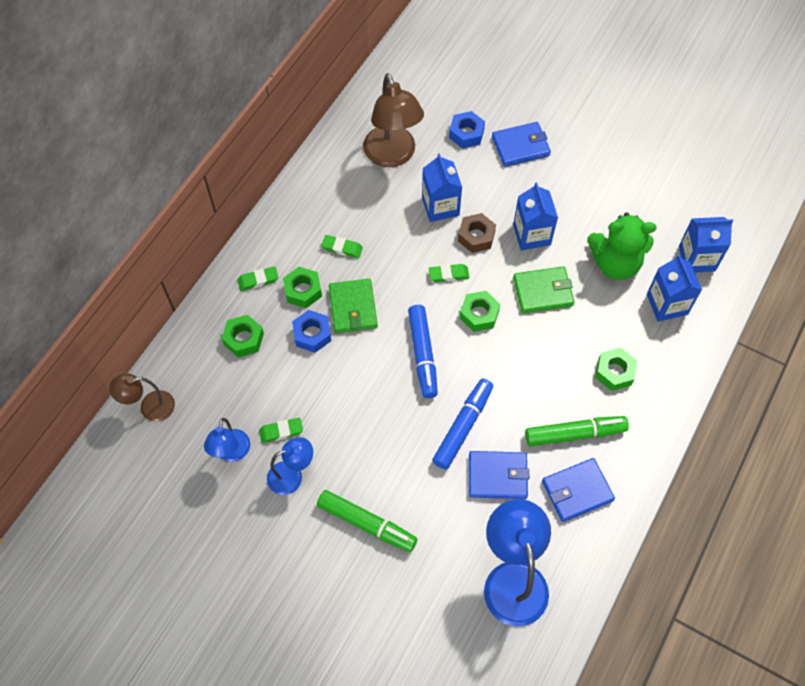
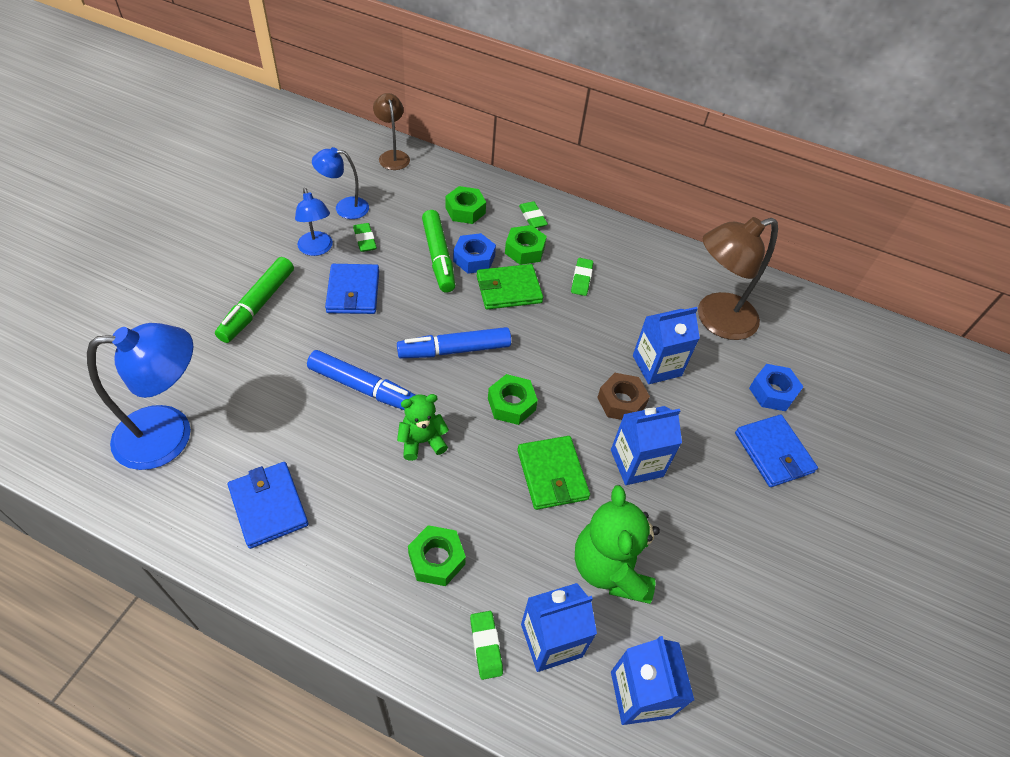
camera: 80 degrees right, 10 degrees down
green eraser [429,264,470,282] -> green eraser moved to [470,611,503,680]
blue wallet [469,451,529,499] -> blue wallet moved to [325,264,379,314]
green marker [525,416,629,446] -> green marker moved to [422,210,455,292]
none -> green teddy bear [397,394,449,461]

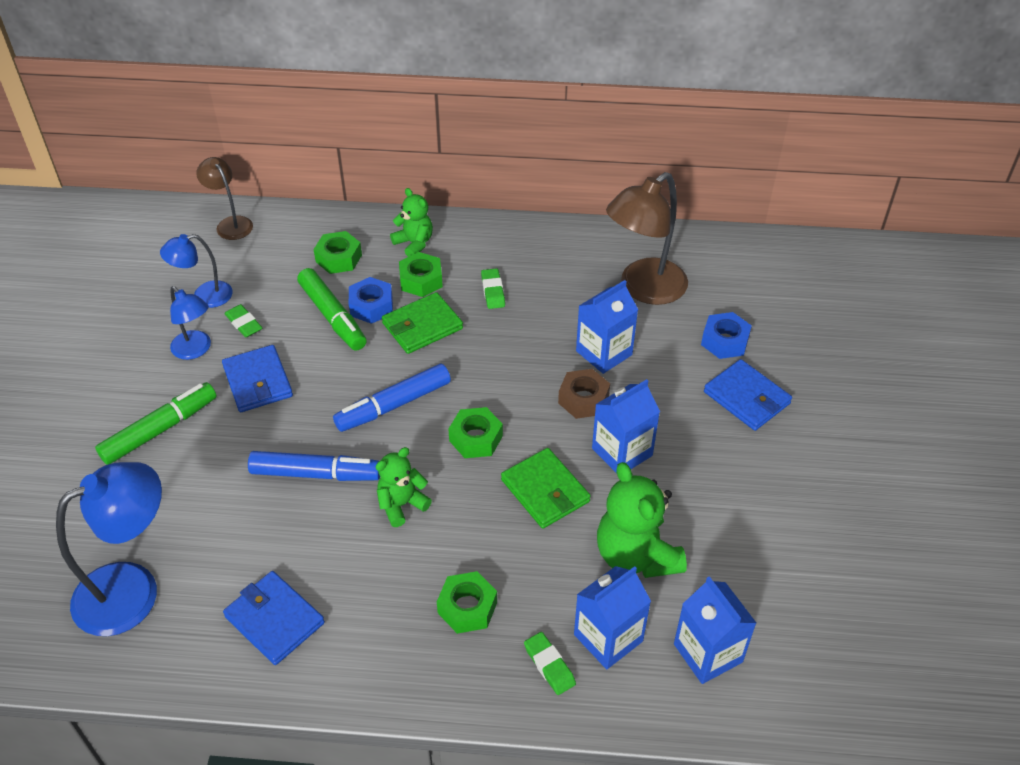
camera: 15 degrees left, 5 degrees down
green marker [215,257,294,343] -> green marker turned 135 degrees counterclockwise [95,382,217,465]
green eraser [519,201,548,228] -> green teddy bear [390,188,433,257]

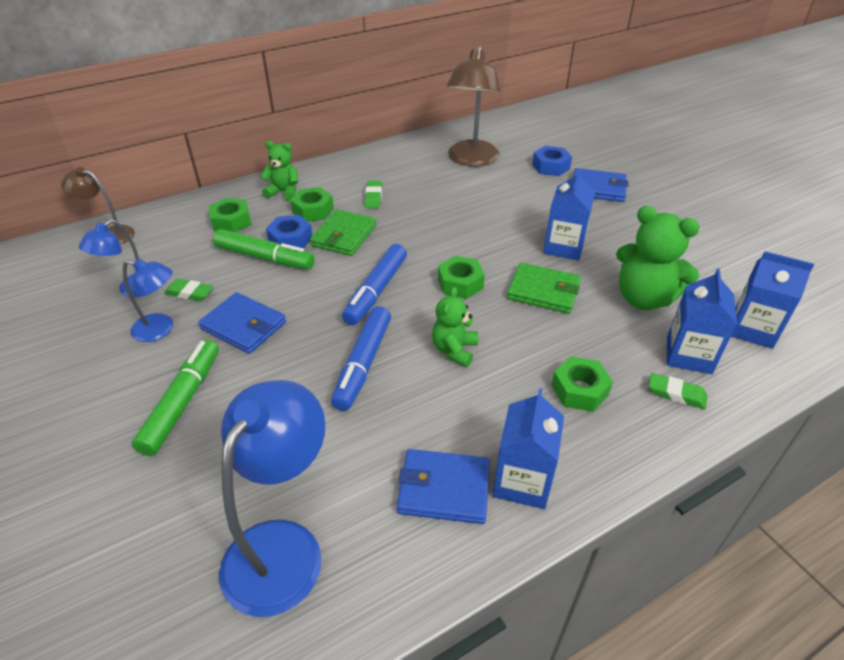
camera: 35 degrees left, 5 degrees down
blue marker [248,451,380,481] -> blue marker turned 135 degrees clockwise [331,306,391,411]
green eraser [481,268,505,309] -> green eraser turned 45 degrees clockwise [365,181,382,208]
brown nut [558,369,610,419] -> none
blue carton [576,280,638,374] -> blue carton moved to [493,389,564,509]

